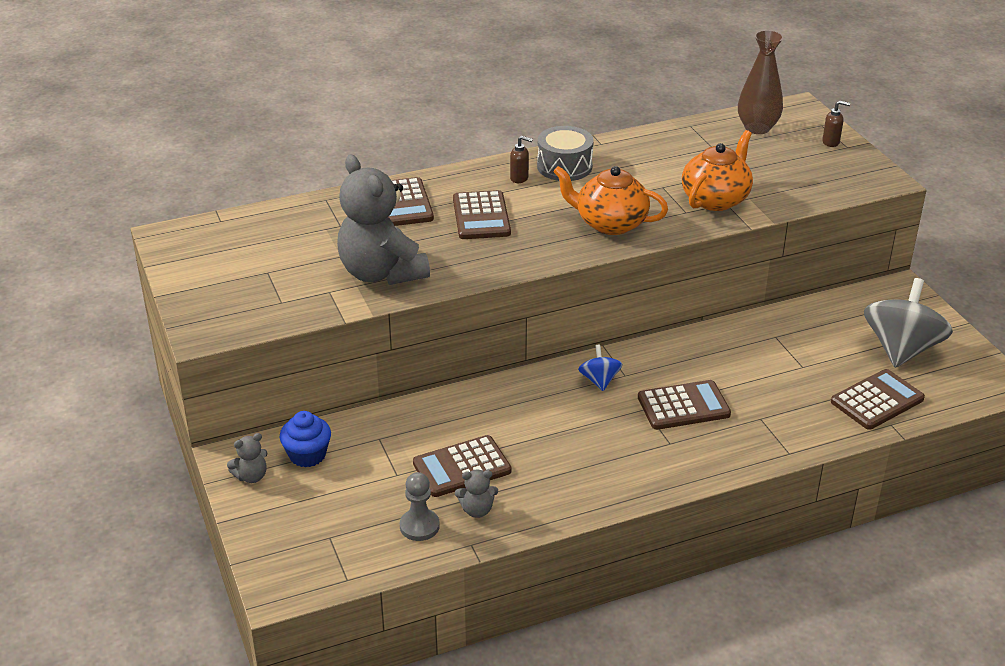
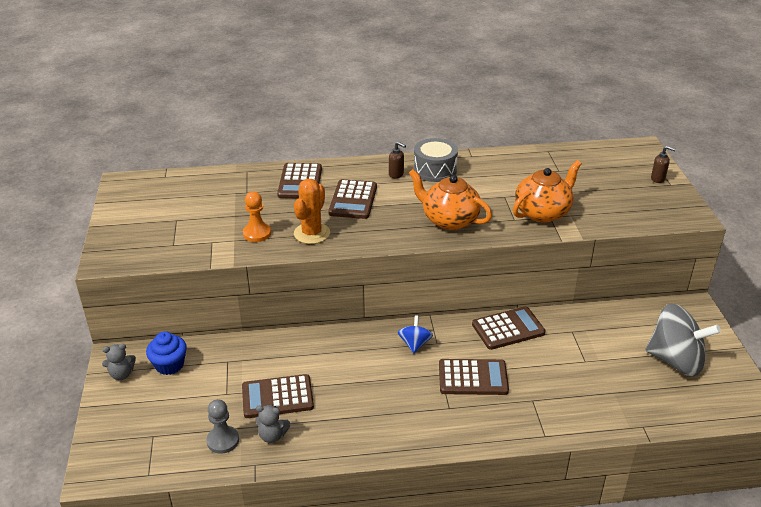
camera: 15 degrees right, 0 degrees up
grey teddy bear [337,154,430,285] -> orange pawn [243,192,271,242]
brown vase [738,30,784,134] -> none
brown calculator [831,369,925,430] -> brown calculator moved to [472,306,546,350]
grey spinning top [864,278,953,368] -> grey spinning top turned 75 degrees clockwise [646,304,721,376]
none -> orange cactus [294,179,330,244]

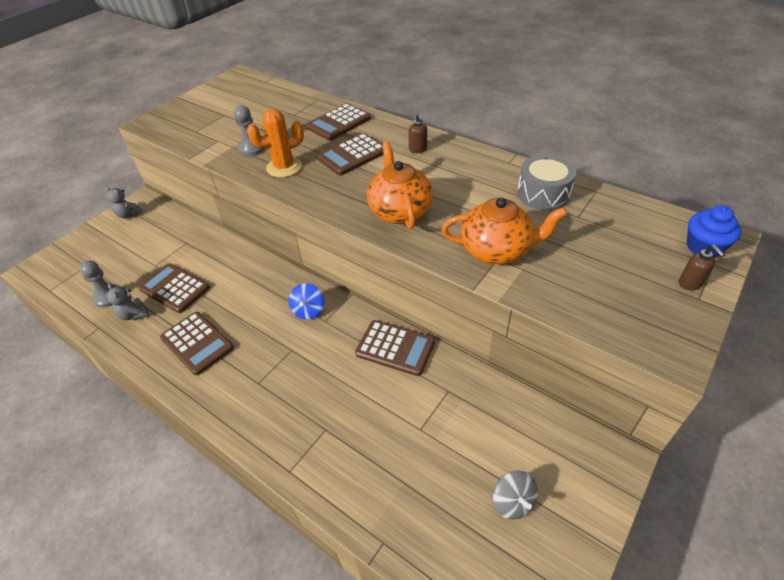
camera: 45 degrees right, 10 degrees up
blue cupcake [146,332,187,375] -> blue cupcake moved to [687,205,742,258]
orange pawn [243,192,271,242] -> grey pawn [234,105,265,156]
blue spinning top [398,315,433,353] -> blue spinning top turned 135 degrees clockwise [288,283,324,320]
grey drum [414,138,458,182] -> grey drum moved to [517,155,576,211]
brown calculator [439,359,509,395] -> brown calculator moved to [160,312,234,375]
grey spinning top [646,304,721,376] -> grey spinning top [493,471,538,520], size x0.49

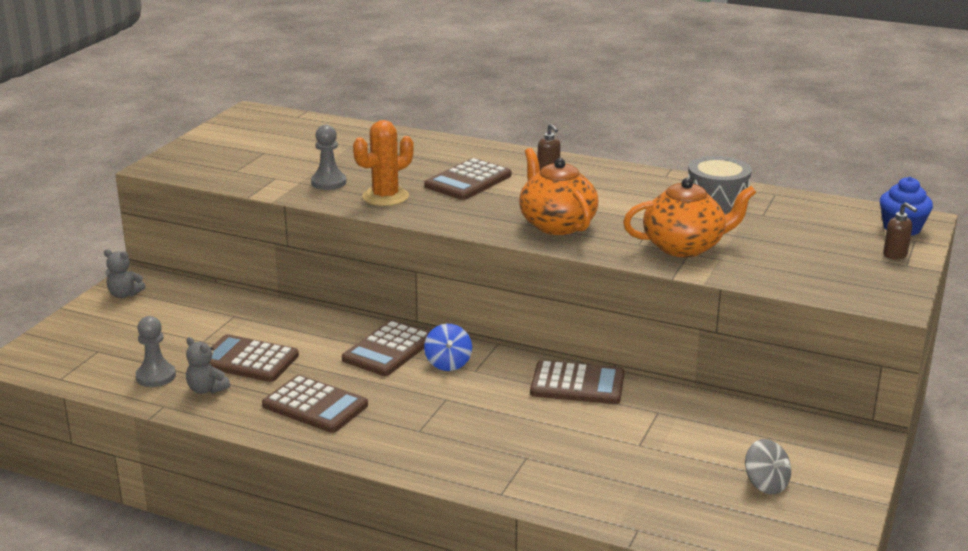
camera: 15 degrees left, 20 degrees down
brown calculator [306,103,371,141] -> brown calculator moved to [342,320,429,376]

